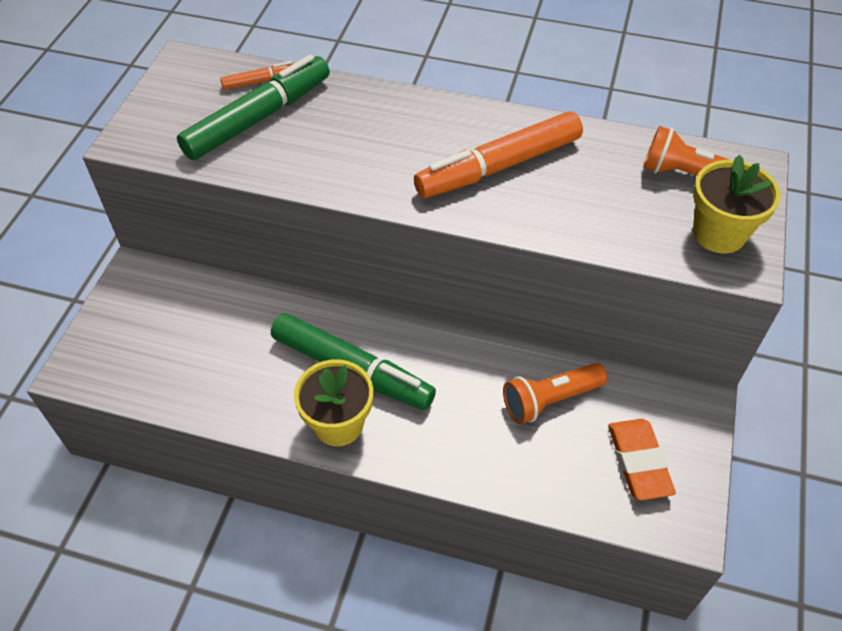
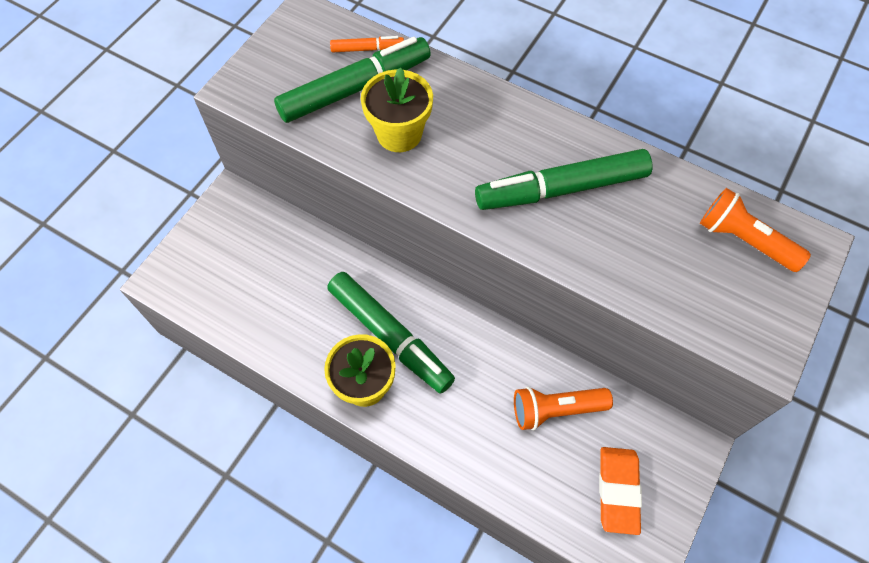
camera: 15 degrees right, 10 degrees up
orange marker [414,111,583,198] -> green marker [475,149,653,210]
yellow flower pot [693,155,781,253] -> yellow flower pot moved to [361,67,433,152]

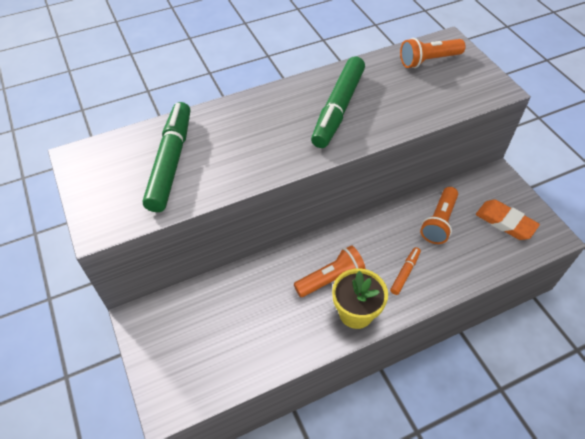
camera: 55 degrees left, 10 degrees down
green marker [327,272,455,394] -> orange flashlight [294,245,366,297]
orange marker [330,36,404,52] -> orange marker moved to [390,247,421,295]
yellow flower pot [361,67,433,152] -> none

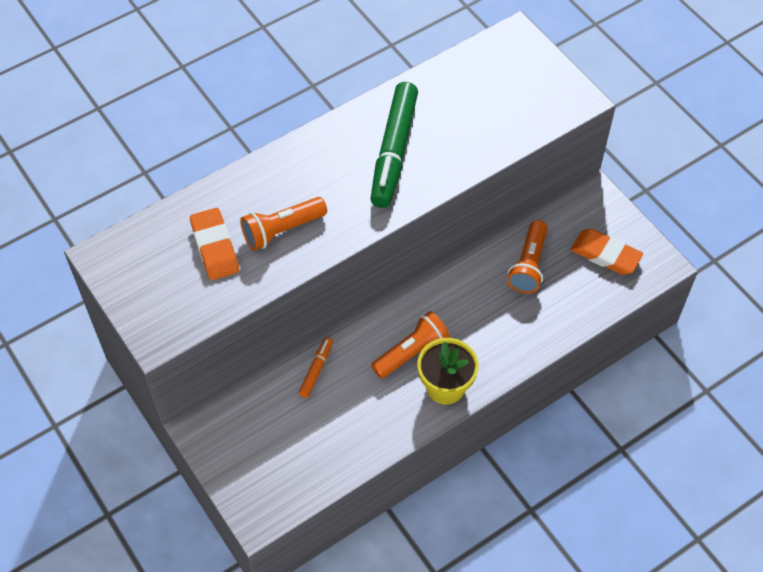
camera: 10 degrees left, 5 degrees up
green marker [143,102,190,212] -> orange eraser [190,208,239,280]
orange marker [390,247,421,295] -> orange marker moved to [299,337,333,398]
orange flashlight [400,38,466,68] -> orange flashlight moved to [240,197,327,251]

